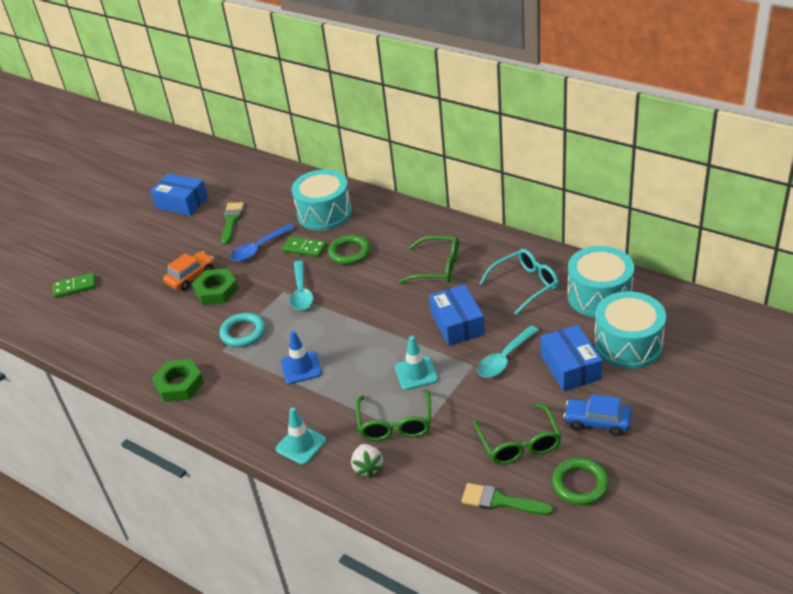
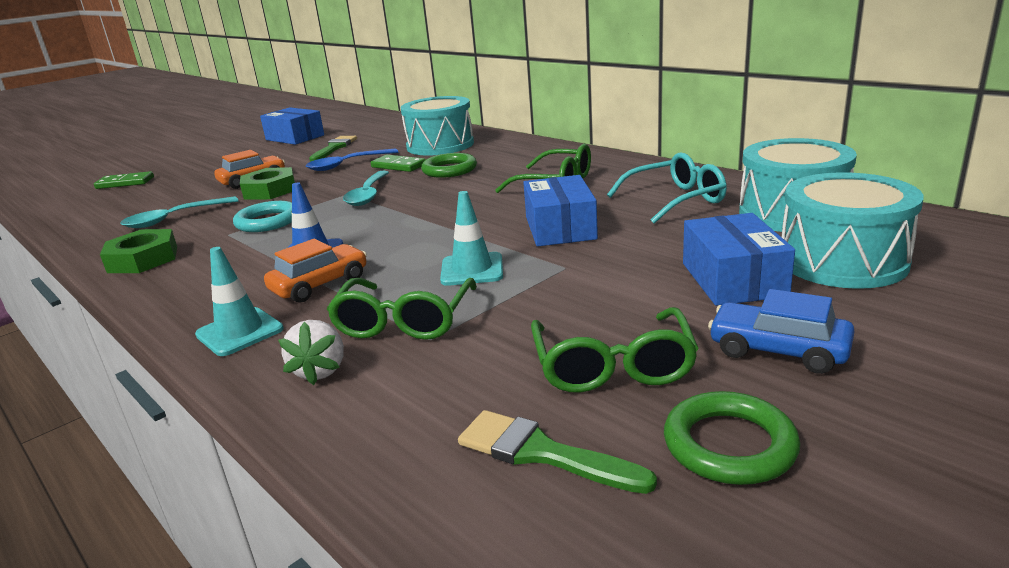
camera: 10 degrees right, 15 degrees down
turquoise spoon [477,325,539,378] -> turquoise spoon moved to [120,196,238,228]
none -> orange car [264,239,367,303]

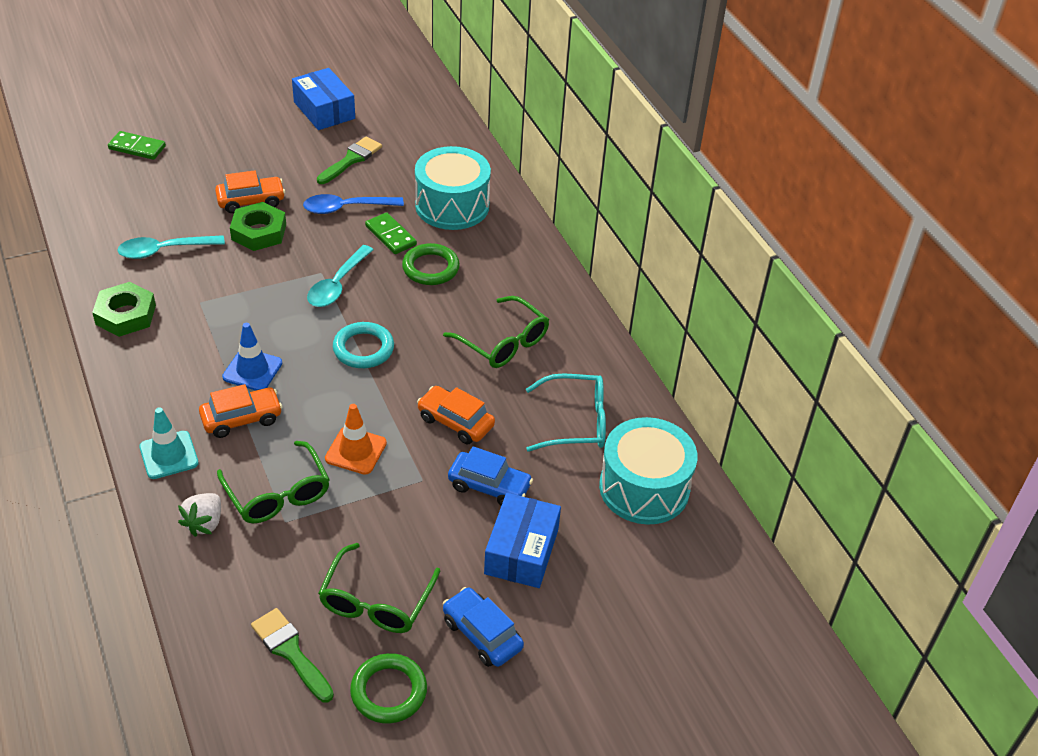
camera: 15 degrees right, 20 degrees up
turquoise ring [233,201,292,232] -> turquoise ring moved to [333,322,394,368]
green glasses [327,278,477,340] -> green glasses turned 60 degrees counterclockwise [217,441,330,523]
turquoise traffic cone [440,191,503,286] -> orange traffic cone [325,404,387,475]
blue box [523,175,598,247] -> orange car [417,386,495,444]
turquoise drum [782,172,924,289] -> none
none -> blue car [448,446,533,506]

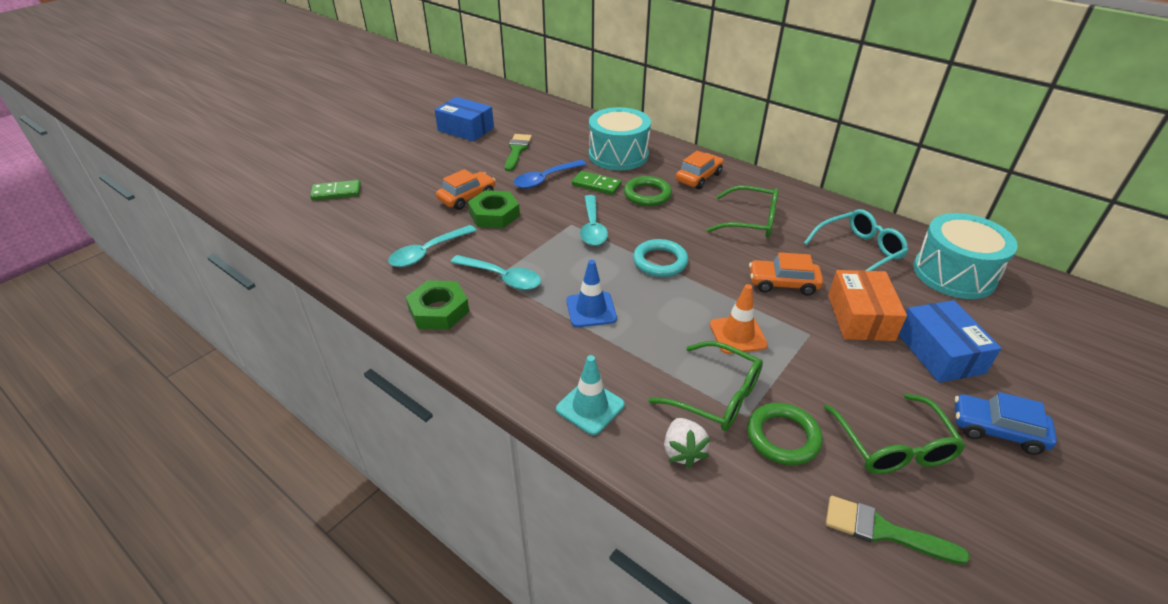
camera: 25 degrees left, 5 degrees down
orange car [199,384,283,438] -> orange car moved to [676,151,723,189]
green ring [350,653,427,723] -> green ring moved to [747,403,823,465]
blue car [448,446,533,506] -> orange box [828,270,907,341]
none -> turquoise spoon [451,255,541,290]

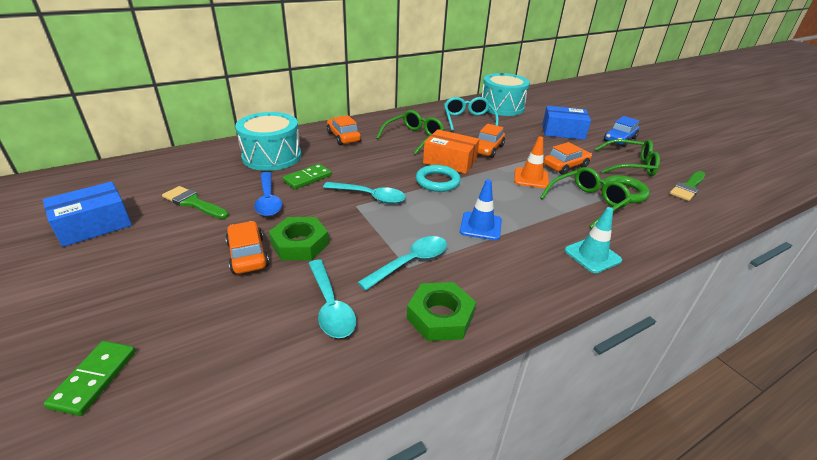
camera: 70 degrees left, 5 degrees down
green ring [624,176,672,206] -> none
white strawberry [664,418,710,468] -> none
orange box [828,270,907,341] -> orange box moved to [423,129,480,174]
none -> orange car [543,142,592,175]

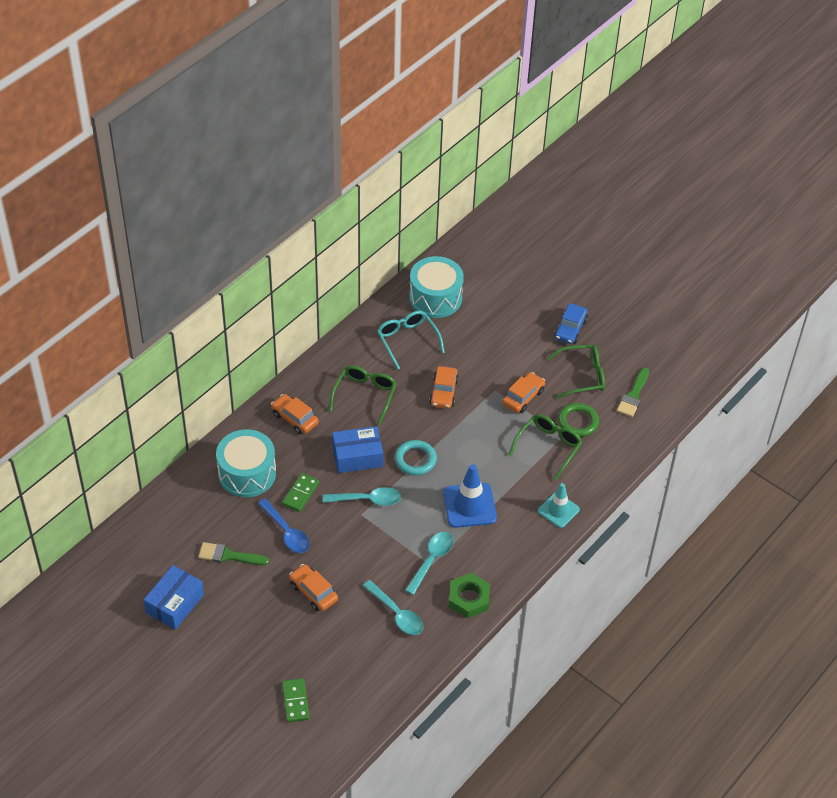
camera: 20 degrees left, 15 degrees up
green nut [269,217,329,260] -> none
orange box [423,129,480,174] -> none
blue traffic cone [460,179,502,240] -> blue traffic cone [443,464,497,528], size x1.50
orange traffic cone [514,136,549,189] -> none
blue box [542,106,591,140] -> blue box moved to [332,426,383,473]

